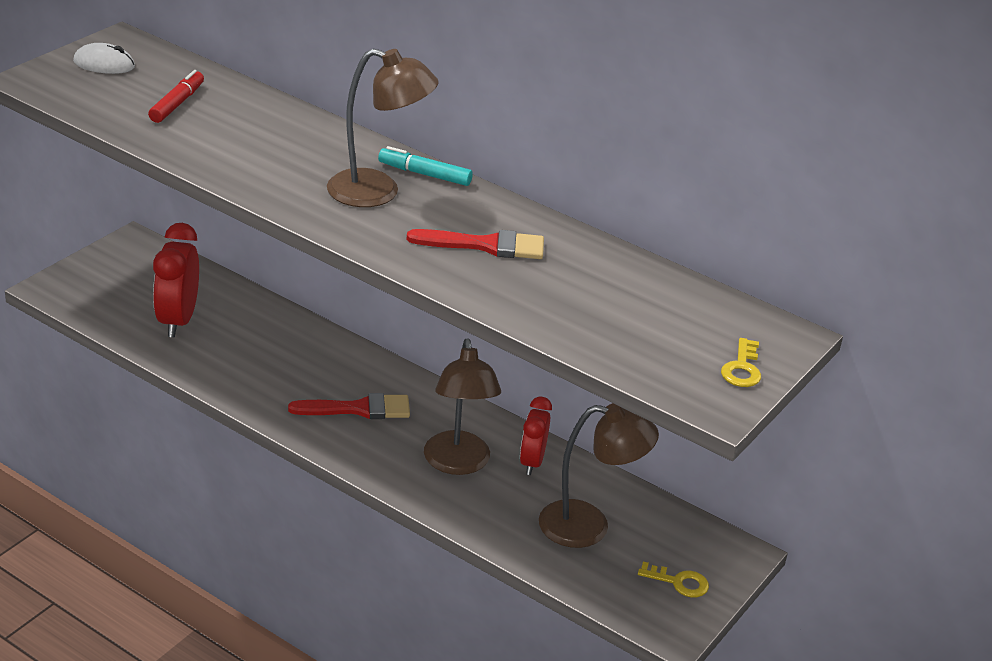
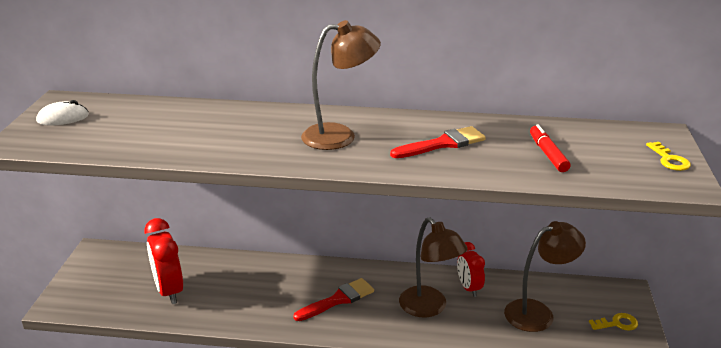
camera: 25 degrees left, 5 degrees down
red marker [148,70,204,123] -> red marker moved to [530,125,571,172]
turquoise marker [378,146,473,186] -> none

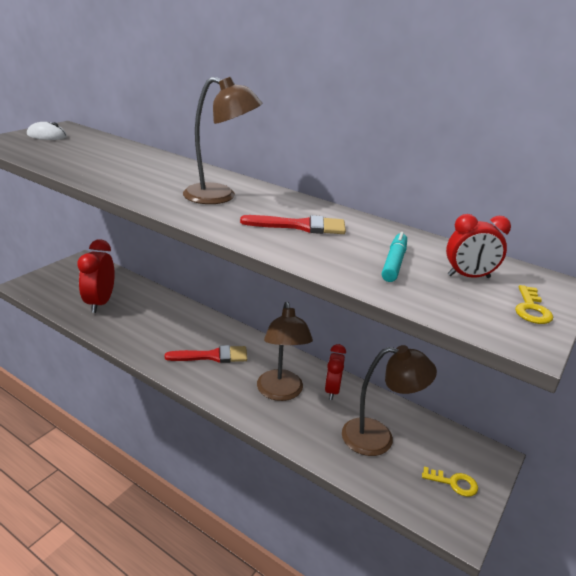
camera: 25 degrees right, 0 degrees up
red marker [530,125,571,172] -> turquoise marker [382,232,407,282]
none -> red clock [446,214,511,278]

